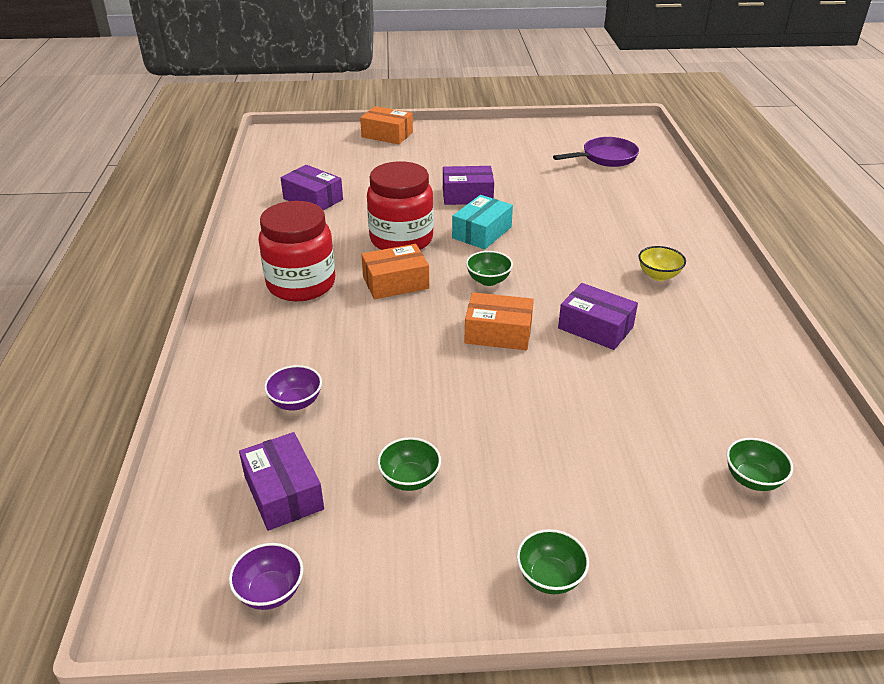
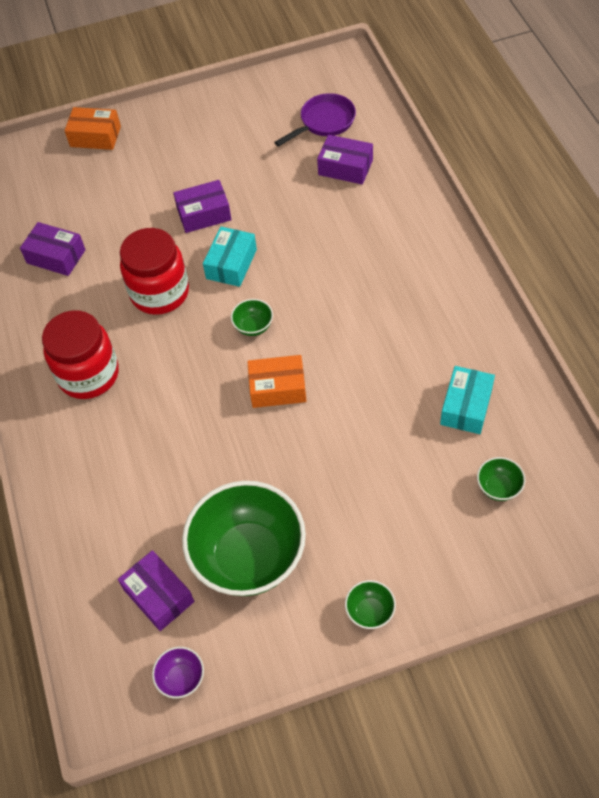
camera: 10 degrees left, 20 degrees up
purple bowl [264,365,322,410] -> none
orange box [361,244,429,299] -> none
green bowl [377,437,441,491] -> green bowl [182,481,306,596], size x2.46
purple box [558,283,638,350] -> purple box moved to [317,135,373,184]
yellow bowl [639,246,686,281] -> none
none -> turquoise box [440,366,495,434]

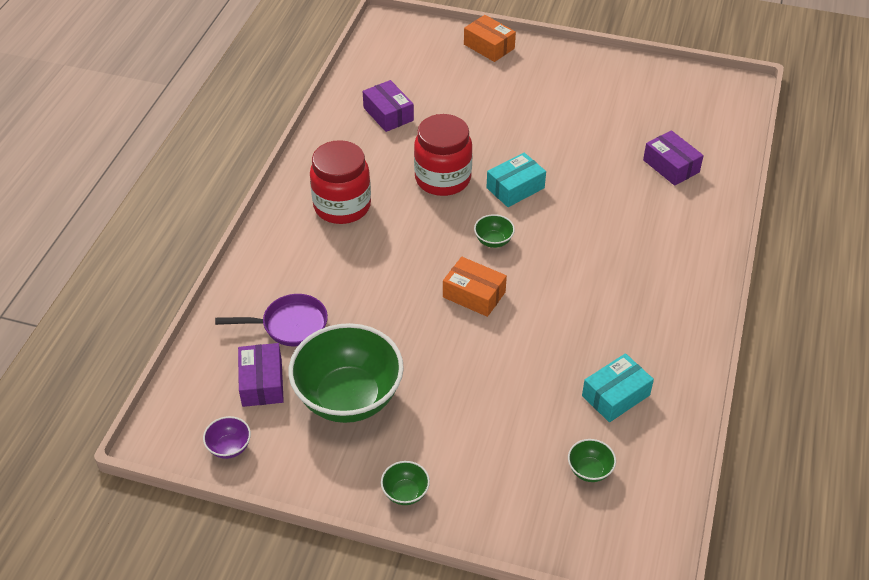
camera: 30 degrees right, 10 degrees down
purple box [173,180,232,233] -> none
purple pan [274,93,356,147] -> purple pan moved to [215,294,328,346]

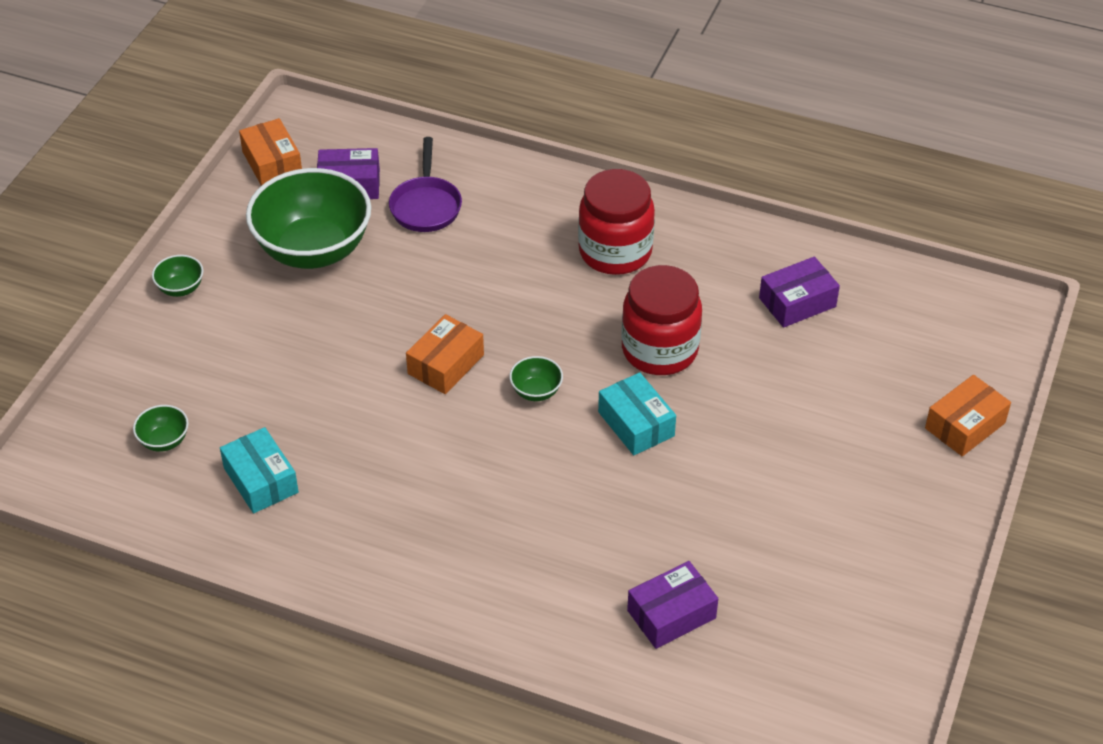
camera: 95 degrees right, 0 degrees up
purple bowl [203,416,251,459] -> orange box [239,118,302,186]

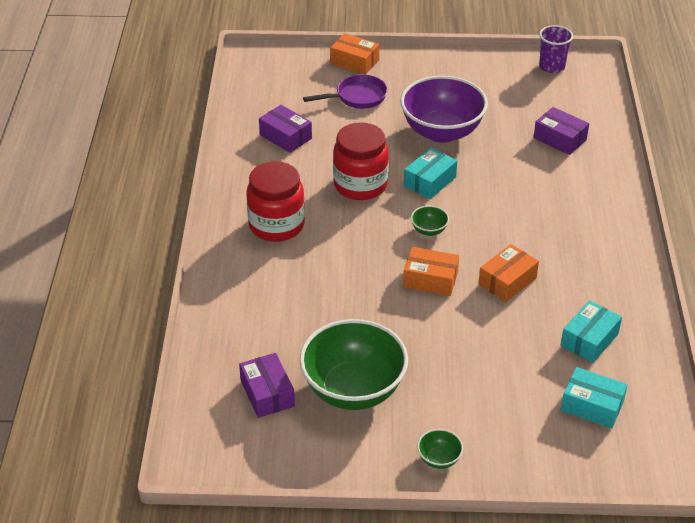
camera: 110 degrees left, 5 degrees down
green bowl [133,405,189,452] -> turquoise box [561,367,628,429]
orange box [239,118,302,186] -> orange box moved to [478,244,539,302]
purple pan [389,137,462,232] -> purple pan moved to [303,75,387,109]
none -> purple bowl [400,76,488,143]
none -> purple cup [539,25,573,73]

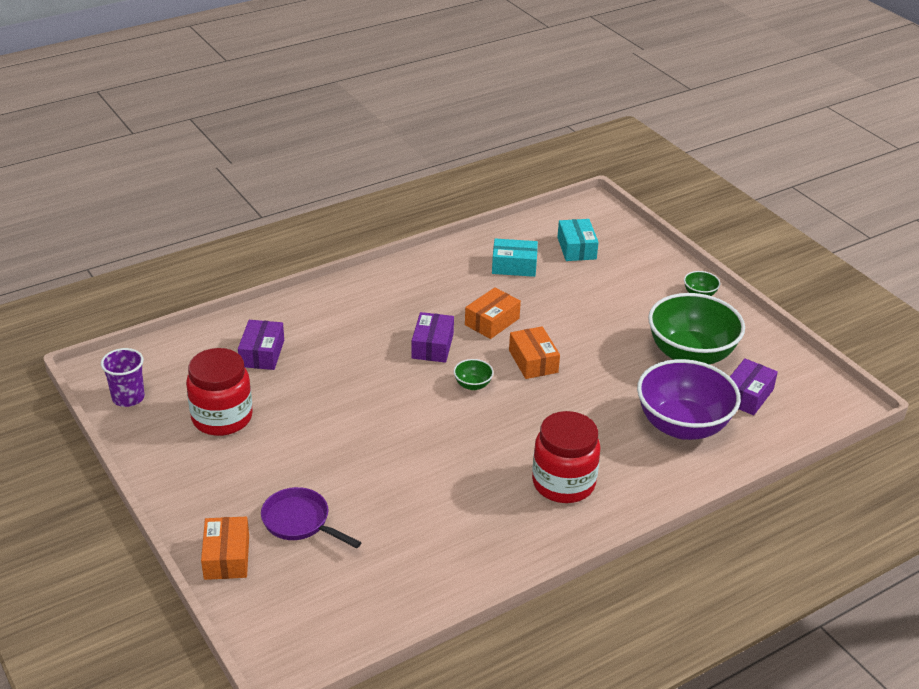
camera: 125 degrees left, 5 degrees down
purple box [259,105,312,153] -> purple box moved to [412,312,454,363]
red jar [333,122,389,200] -> red jar moved to [186,348,253,436]
purple bowl [400,76,488,143] -> purple bowl moved to [637,359,741,440]
turquoise box [404,148,457,199] -> none
orange box [478,244,539,302] -> orange box turned 60 degrees counterclockwise [465,287,521,339]

